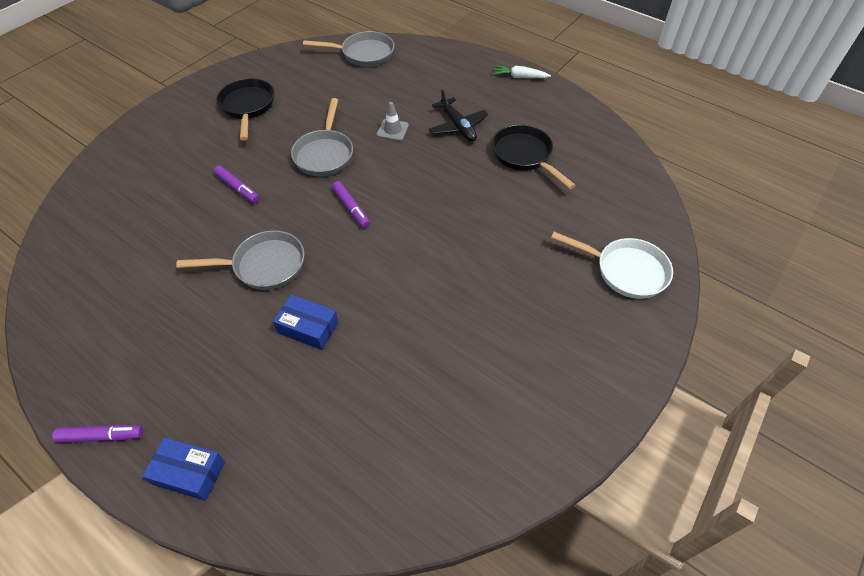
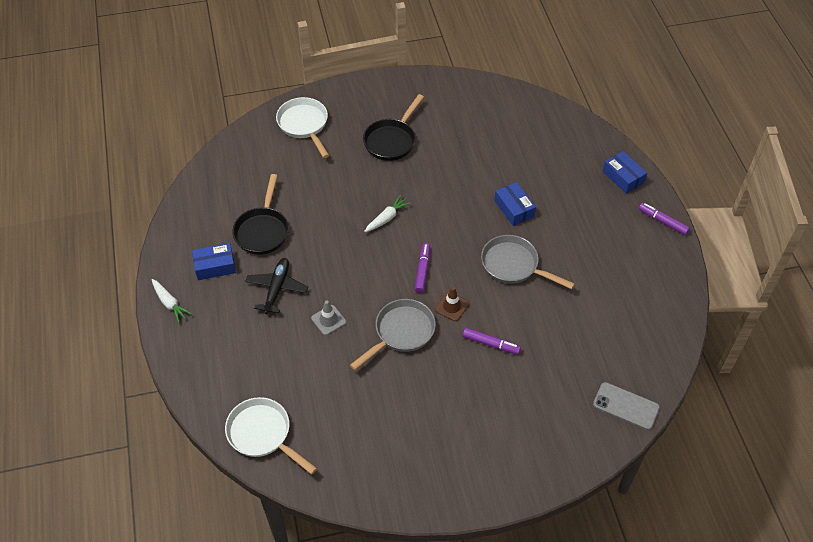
camera: 140 degrees left, 0 degrees up
purple marker [214,166,260,203] -> purple marker turned 120 degrees clockwise [463,328,521,354]
black pan [216,78,274,140] -> black pan moved to [363,94,424,161]
grey pan [303,31,394,67] -> white pan [225,397,317,475]
none -> blue box [192,243,236,280]
none -> white carrot [364,195,411,232]
none -> brown traffic cone [435,287,469,321]
none -> grey phone [593,382,660,430]

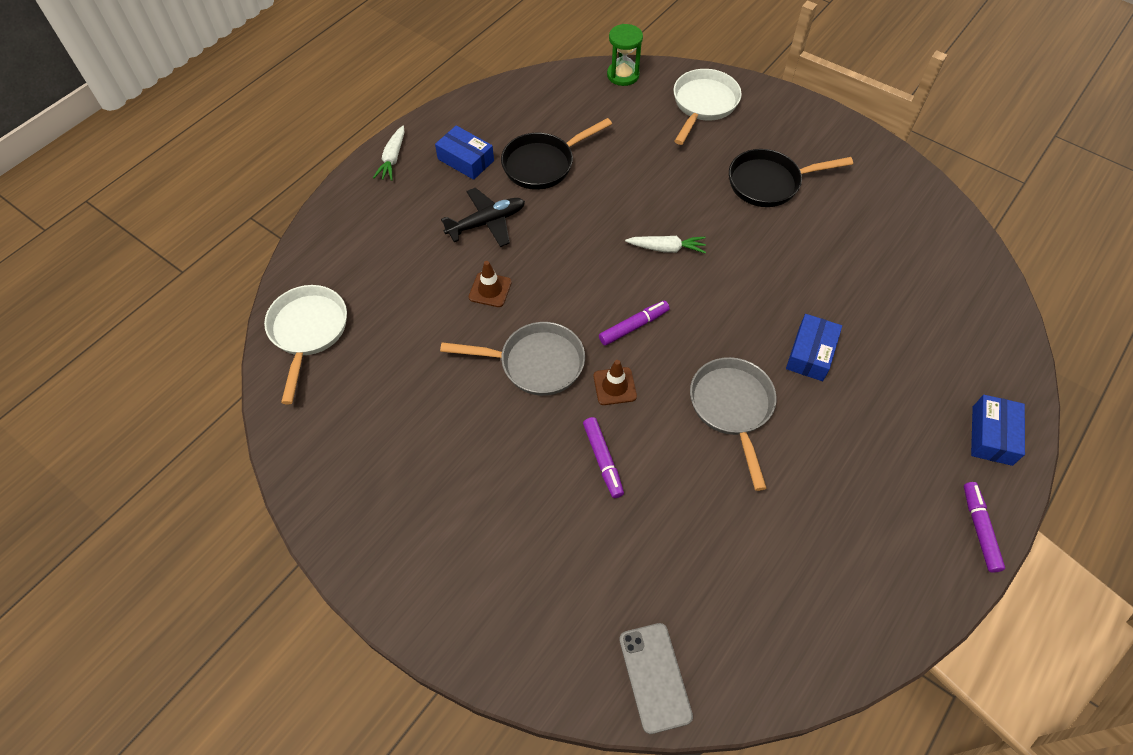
camera: 50 degrees right, 5 degrees up
grey traffic cone [311,301,346,335] -> brown traffic cone [469,261,512,307]
none -> green hourglass [607,24,643,86]

